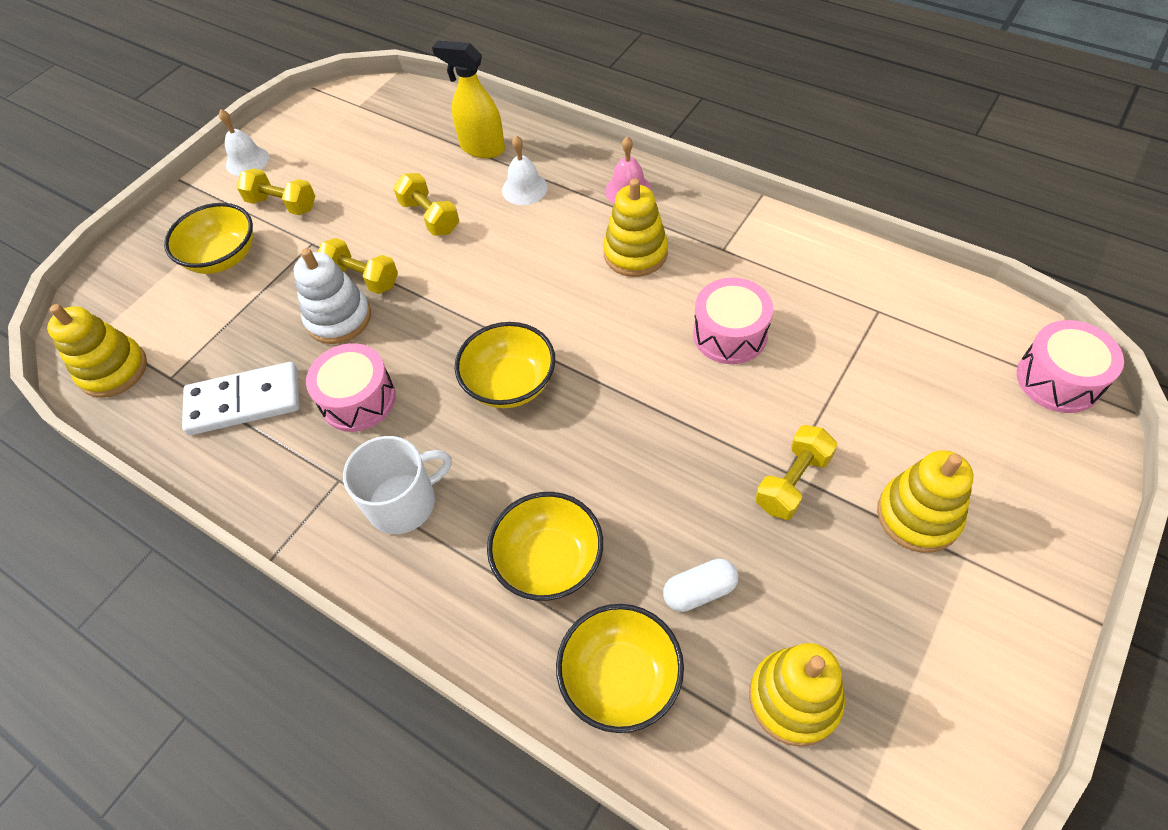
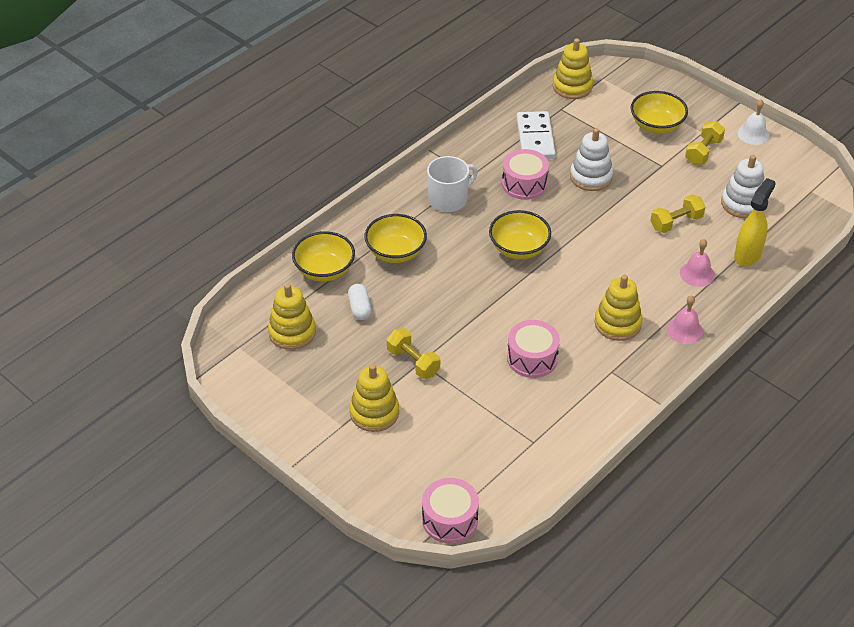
camera: 95 degrees right, 10 degrees down
yellow dumbbell [318,238,398,294] -> none
white mug [343,436,452,534] -> white mug turned 105 degrees counterclockwise [427,156,478,212]
white bell [502,136,548,205] -> pink bell [680,239,715,287]
none -> white stacking toy [721,155,764,218]

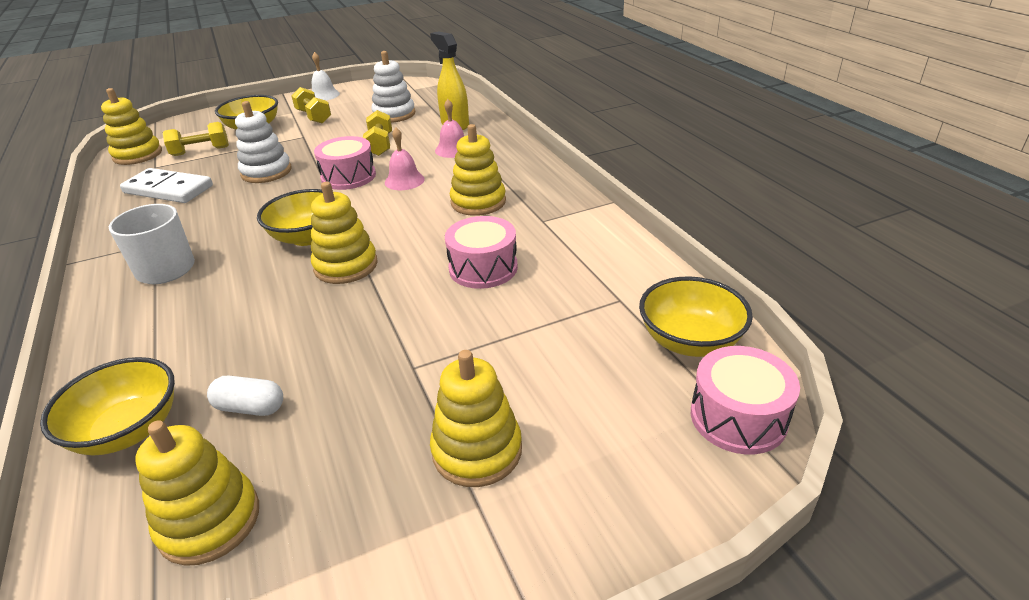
camera: 65 degrees left, 10 degrees down
yellow bowl [364,214,427,263] -> yellow bowl moved to [639,276,753,357]
yellow dumbbell [387,328,440,379] -> yellow dumbbell moved to [163,122,229,156]
pink drum [502,149,549,200] -> pink drum moved to [314,136,376,190]
pink bell [667,296,703,344] -> pink bell moved to [385,128,425,190]
none -> yellow stacking toy [311,182,378,284]

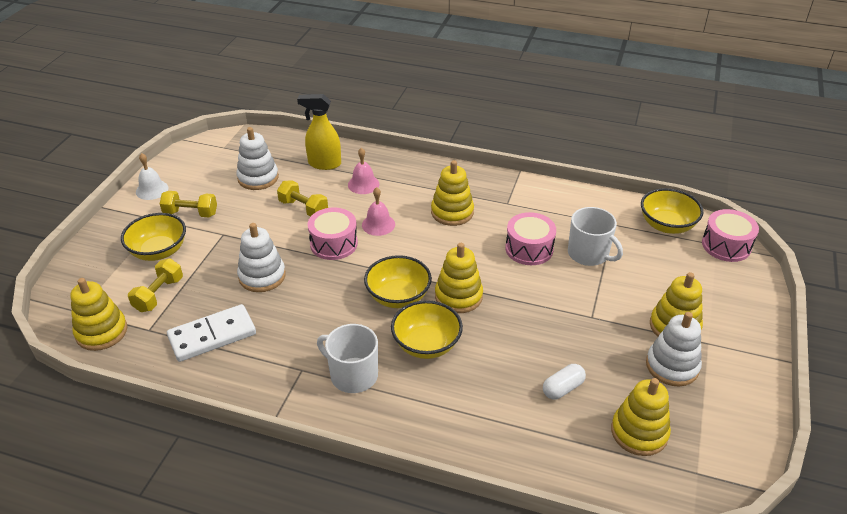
camera: 50 degrees left, 5 degrees up
yellow bowl [40,357,175,455] -> yellow bowl moved to [391,300,463,359]
none -> white mug [568,207,623,266]
none -> white stacking toy [646,312,702,387]

